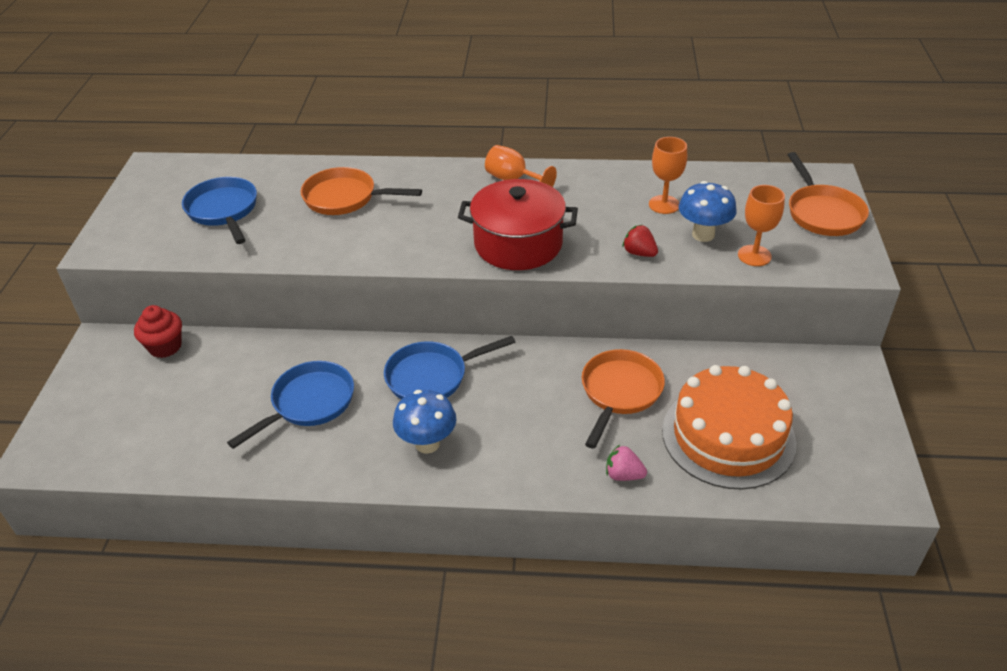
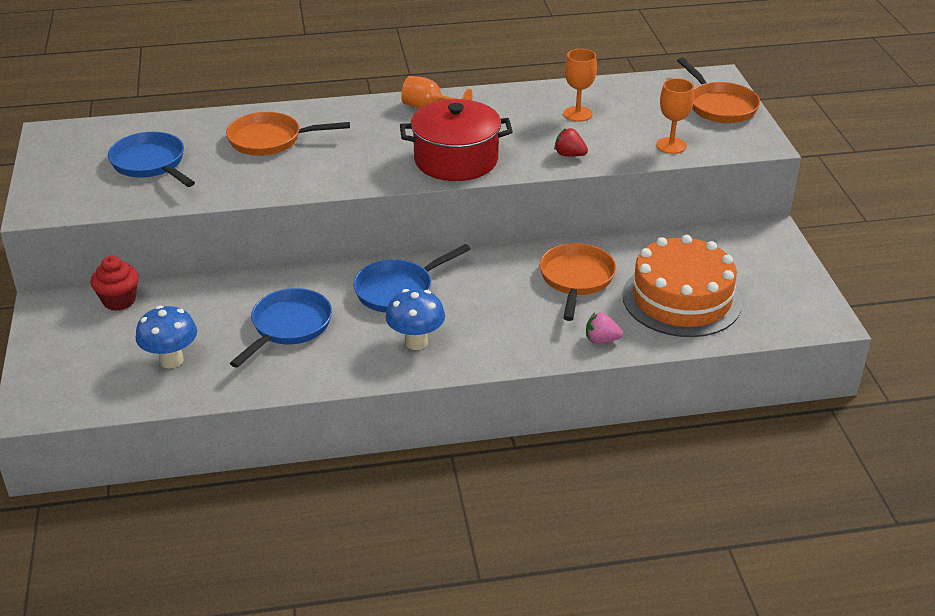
camera: 15 degrees left, 5 degrees down
blue mushroom [679,181,737,242] -> blue mushroom moved to [135,305,197,369]

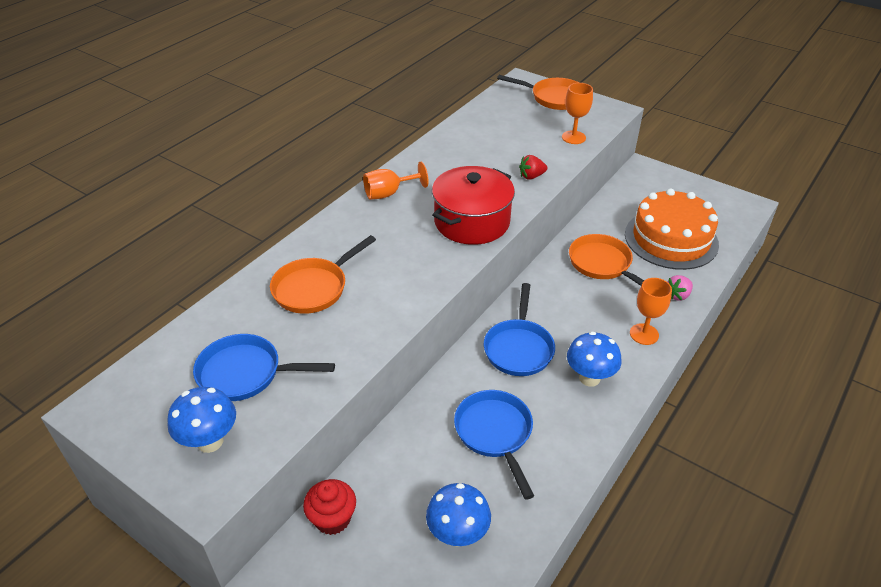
camera: 45 degrees left, 5 degrees up
orange goblet [564,49,597,122] -> orange goblet moved to [630,278,672,345]
none -> blue mushroom [167,387,236,453]

